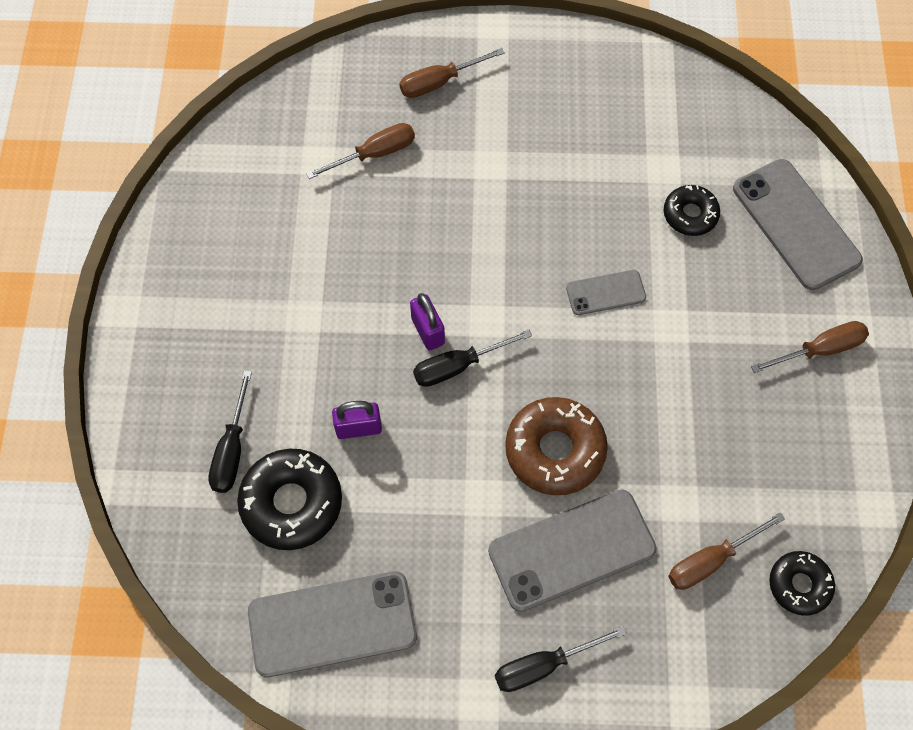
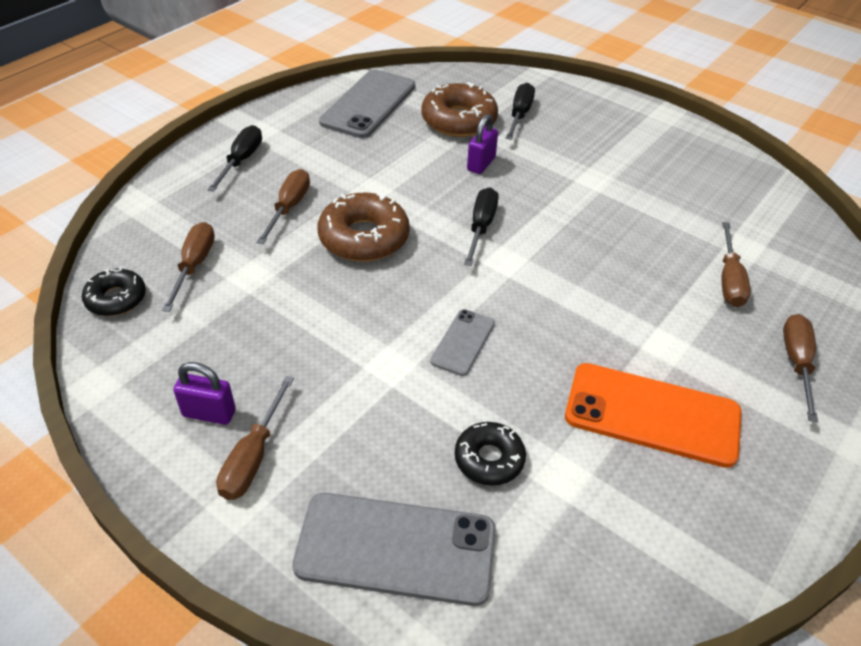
camera: 125 degrees right, 20 degrees down
black screwdriver [208,370,252,493] -> black screwdriver turned 60 degrees clockwise [506,83,535,140]
black donut [237,449,342,550] -> brown donut [421,82,498,137]
purple padlock [410,293,445,351] -> purple padlock moved to [173,362,236,425]
grey phone [488,490,657,612] -> brown screwdriver [257,169,310,244]
none -> orange phone [565,363,742,468]

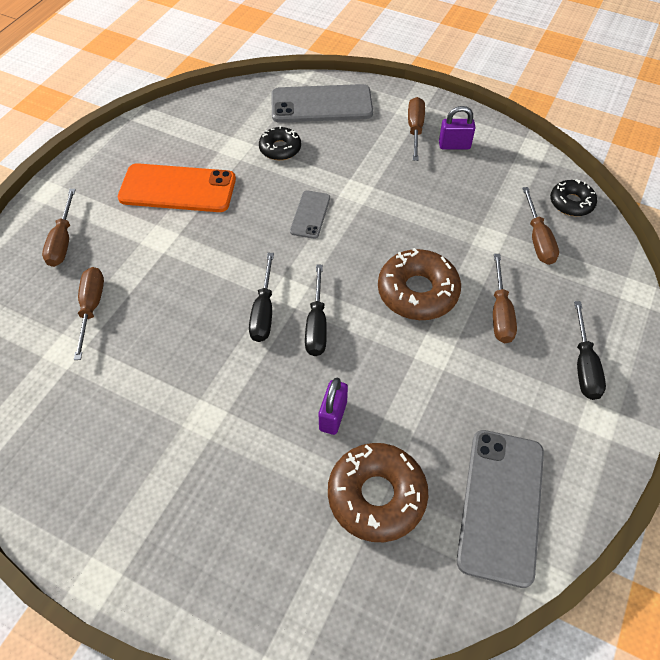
camera: 170 degrees right, 10 degrees up
black screwdriver [506,83,535,140] -> black screwdriver moved to [249,253,274,342]

